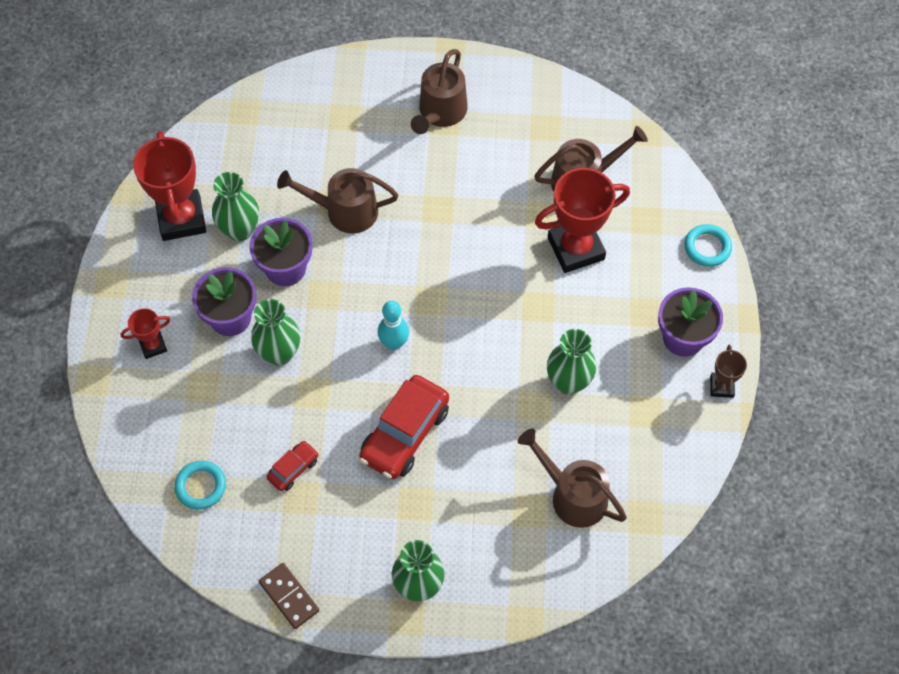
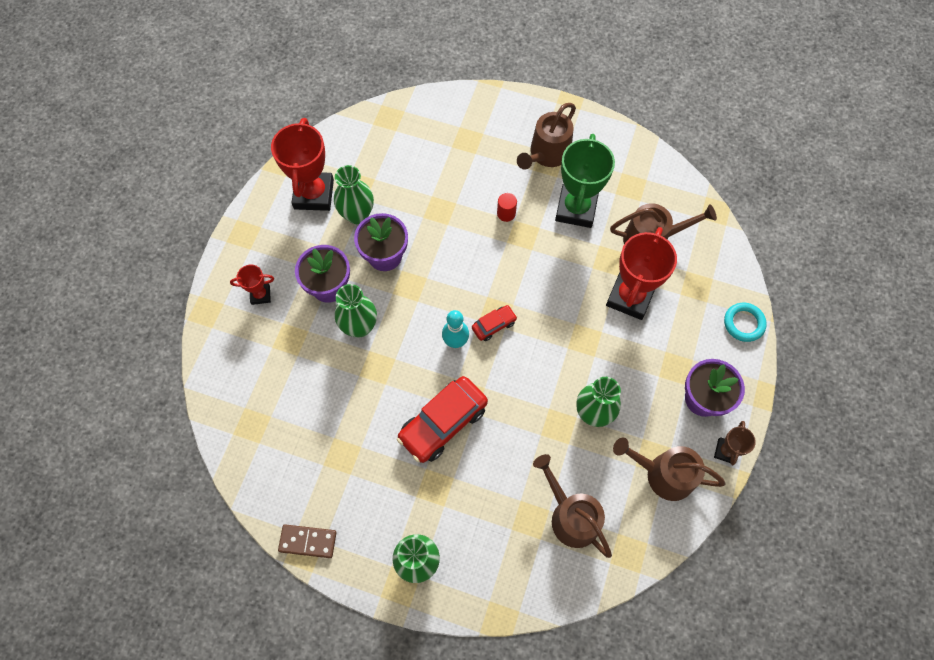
camera: 15 degrees right, 5 degrees up
turquoise ring [174,461,226,510] -> none
brown domino [259,563,319,629] -> brown domino turned 60 degrees counterclockwise [278,524,337,558]
red car [266,441,319,491] -> red car moved to [472,305,517,341]
brown watering can [277,168,398,234] -> brown watering can moved to [613,438,726,501]
red trophy [535,168,630,273] -> red trophy turned 60 degrees counterclockwise [606,227,677,320]
none -> red cylinder [497,193,517,222]
none -> green trophy [555,134,615,228]

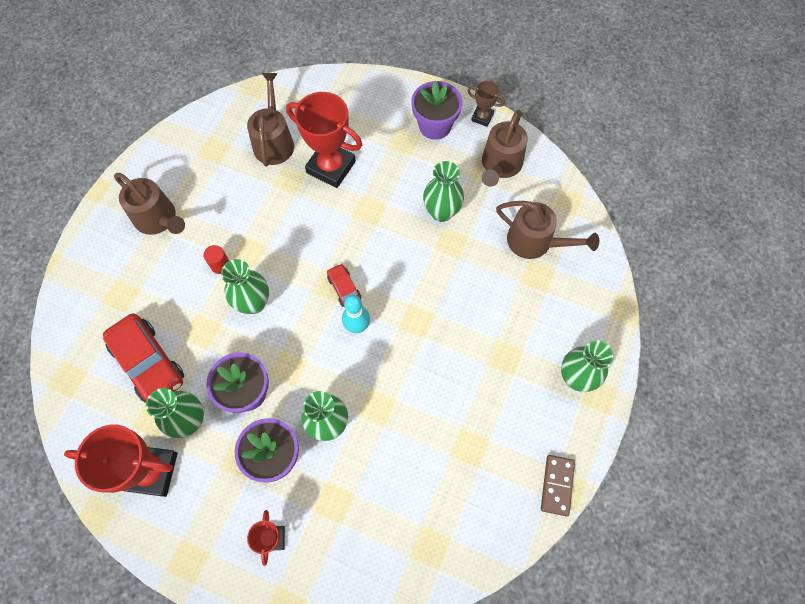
camera: 85 degrees left, 0 degrees up
red car [397,376,488,463] -> red car moved to [103,314,184,403]
brown watering can [533,454,612,558] -> brown watering can turned 120 degrees counterclockwise [496,201,599,259]
green trophy [555,134,615,228] -> none
turquoise ring [724,303,767,342] -> none
none -> green vase [221,259,269,314]

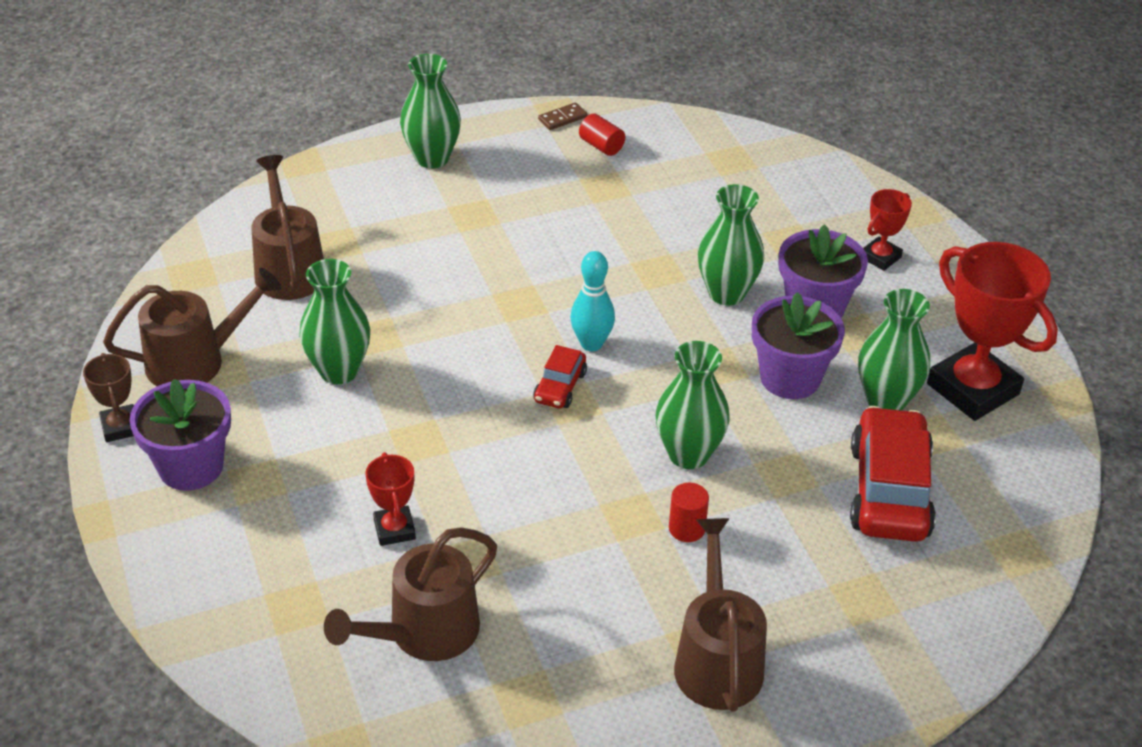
camera: 135 degrees left, 25 degrees down
red trophy [286,92,362,188] -> red trophy [365,452,416,546], size x0.50
brown domino [541,455,575,516] -> brown domino [538,103,587,130], size x0.65
none -> red cylinder [579,114,625,156]

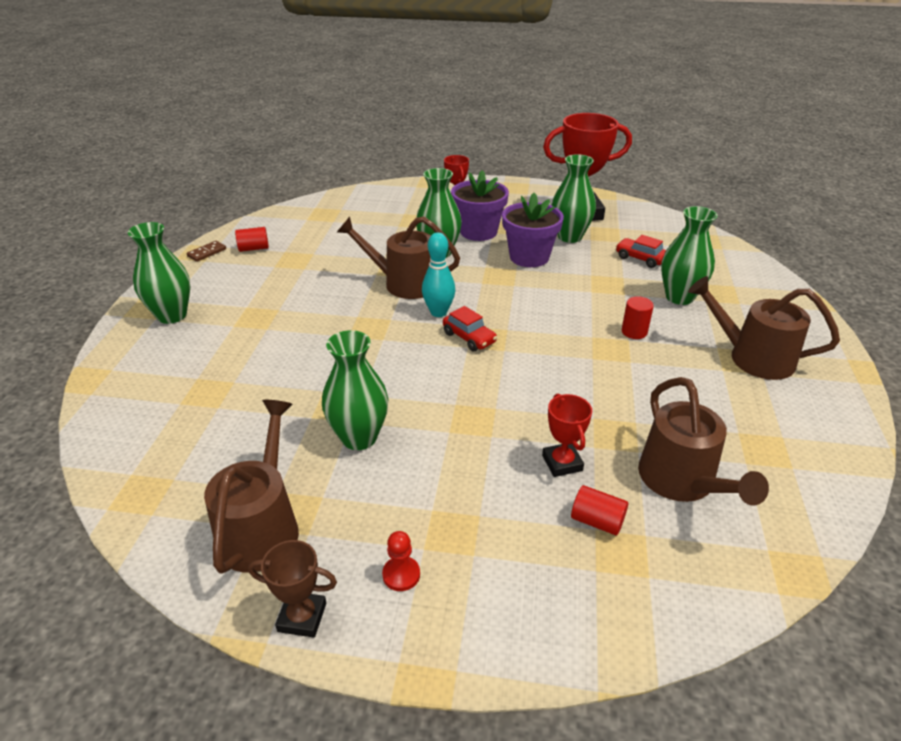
camera: 60 degrees left, 5 degrees down
purple flower pot [130,379,231,491] -> red pawn [382,531,420,591]
brown watering can [251,155,324,300] -> brown watering can moved to [337,217,460,299]
red trophy [365,452,416,546] -> red trophy turned 60 degrees clockwise [542,393,592,477]
brown domino [538,103,587,130] -> brown domino turned 45 degrees clockwise [187,241,226,262]
green vase [656,341,730,469] -> green vase moved to [661,206,718,305]
red car [850,406,936,542] -> red car [616,235,666,268], size x0.50
none -> red cylinder [571,485,628,535]

